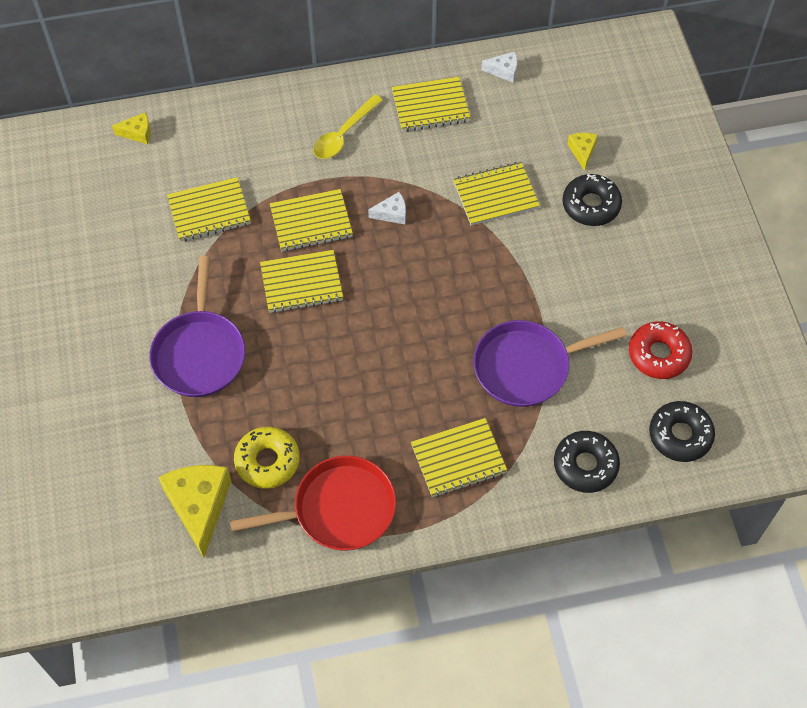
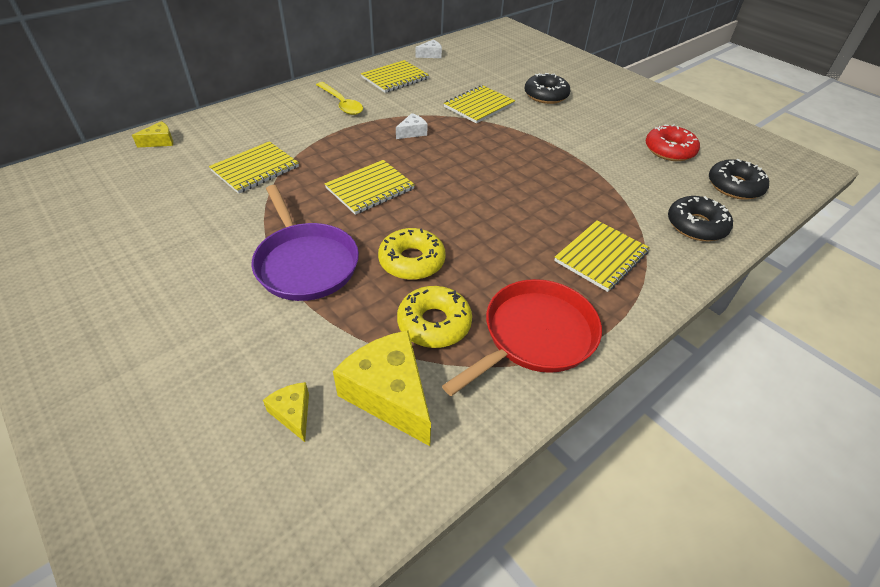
camera: 30 degrees left, 15 degrees down
yellow notebook [270,189,353,252] -> none
yellow spoon [313,94,383,159] -> yellow spoon turned 45 degrees counterclockwise [316,82,363,115]
purple pan [473,320,627,407] -> none
yellow cheese [567,133,598,171] -> yellow cheese moved to [263,382,309,442]
none -> yellow donut [378,228,446,280]

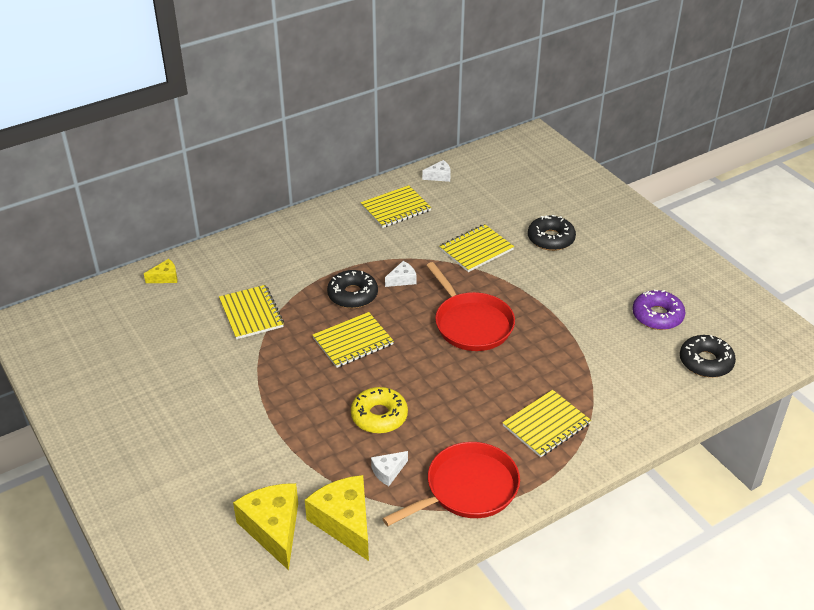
camera: 10 degrees right, 5 degrees down
yellow notebook [209,141,299,194] -> yellow notebook turned 75 degrees counterclockwise [219,285,284,339]
purple pan [252,185,359,301] -> none
yellow cheese [263,382,309,442] -> yellow cheese [233,483,298,570], size x2.04
yellow spoon [316,82,363,115] -> none
yellow donut [397,286,472,348] -> white cheese [371,451,408,486]
red donut [646,124,700,161] -> purple donut [632,290,686,330]
black donut [668,196,733,241] -> black donut moved to [327,270,378,308]
none -> red pan [426,262,515,351]

